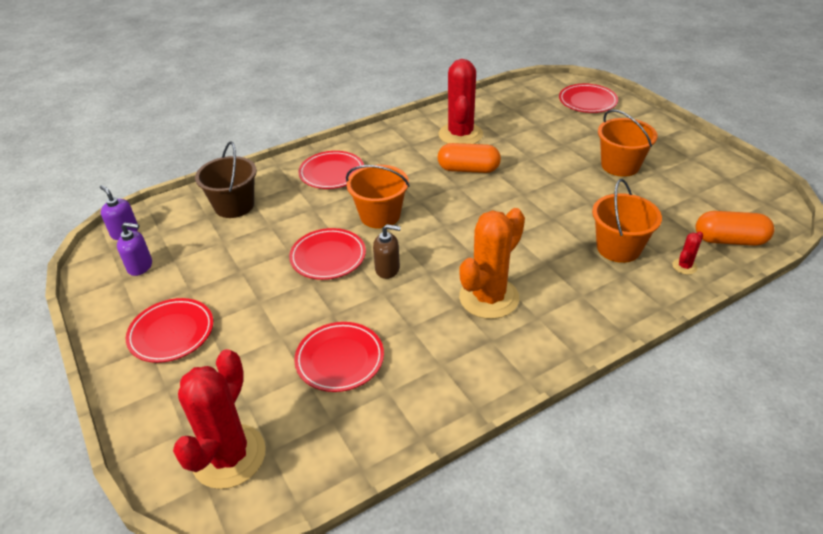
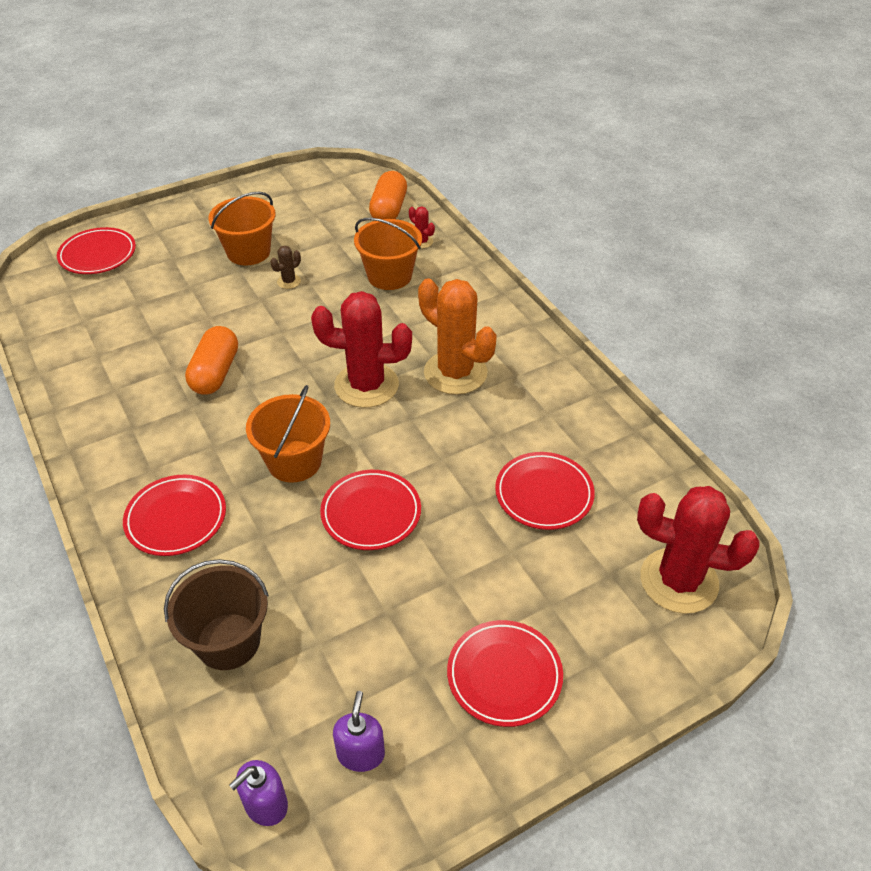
camera: 90 degrees left, 5 degrees up
brown soap dispenser [373,224,401,279] -> none
red cactus [438,59,483,144] -> red cactus moved to [311,291,412,408]
none -> brown cactus [270,246,301,289]

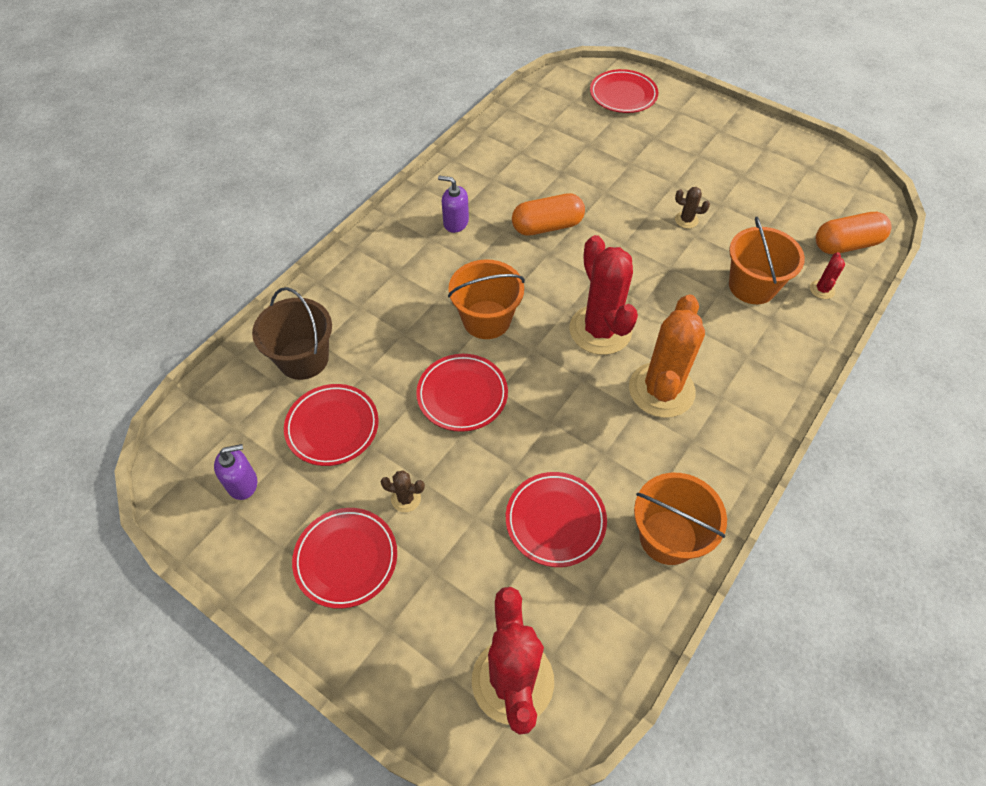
camera: 65 degrees right, 10 degrees up
red plate [123,475,226,556] -> red plate moved to [284,384,379,466]
orange bucket [208,192,275,266] -> orange bucket moved to [634,473,727,565]
purple soap dispenser [229,760,288,826] -> purple soap dispenser moved to [438,176,469,233]
none -> brown cactus [381,470,425,512]

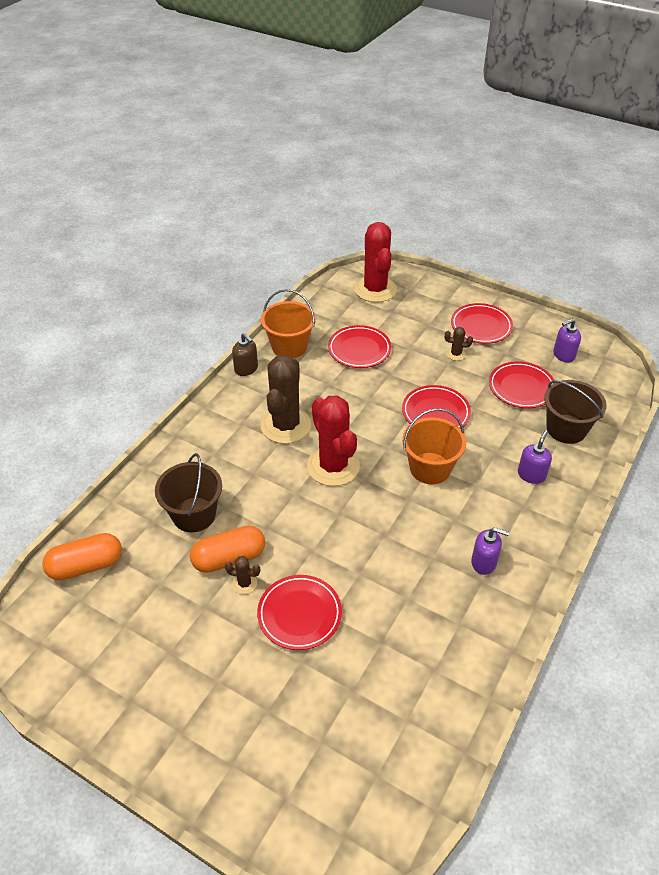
camera: 175 degrees right, 10 degrees down
orange capsule [512,193,585,236] -> orange capsule moved to [190,525,265,573]
red plate [590,69,658,113] -> red plate moved to [257,575,342,650]
orange cactus [629,294,705,418] -> brown cactus [261,355,311,444]
orange bucket [729,217,805,304] -> brown bucket [155,453,222,532]
red cactus [810,252,845,299] -> none
none -> brown soap dispenser [232,333,258,376]
none -> purple soap dispenser [518,430,552,484]

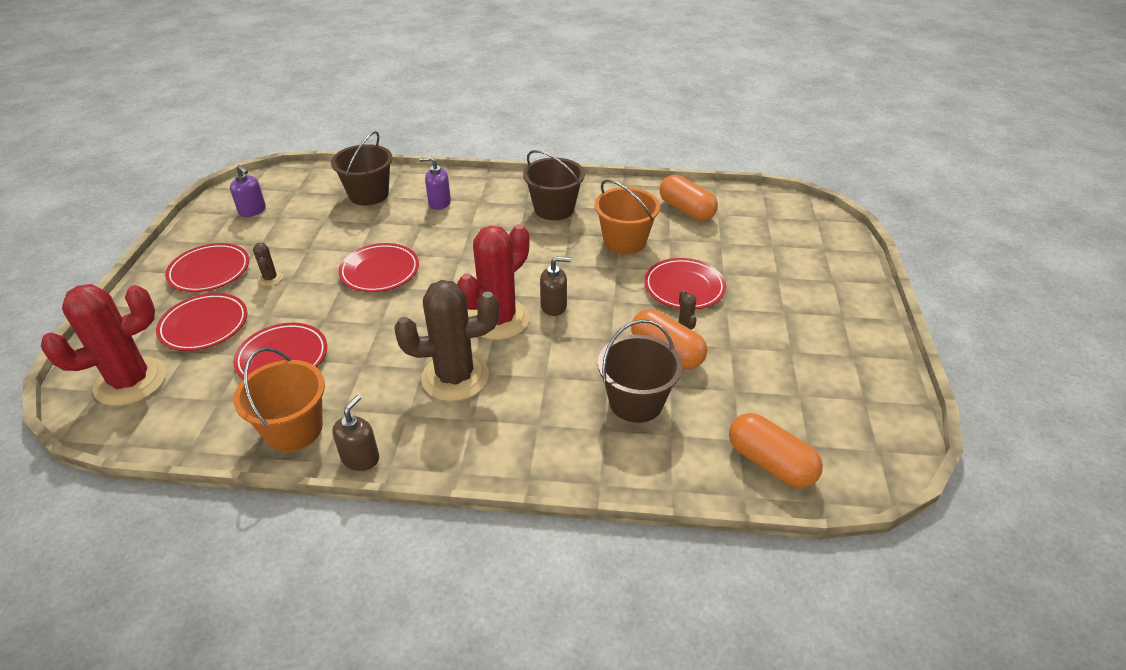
camera: 115 degrees left, 5 degrees down
orange bucket [402,408,466,484] -> orange bucket moved to [594,179,660,254]
purple soap dispenser [471,527,509,575] -> brown bucket [523,150,585,220]
red plate [489,361,555,408] -> red plate moved to [156,293,248,351]
none -> brown soap dispenser [540,256,571,316]
none -> orange capsule [660,175,718,221]

